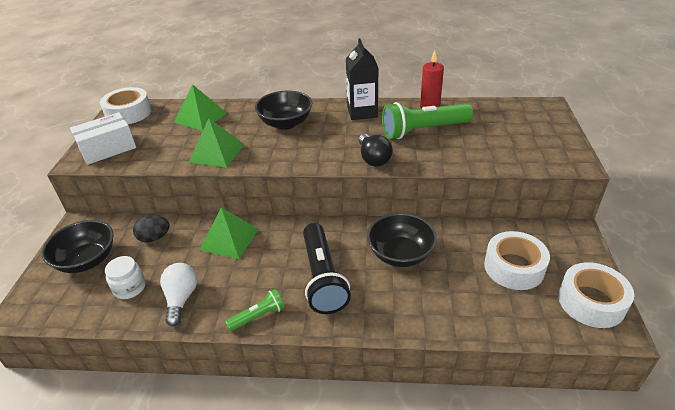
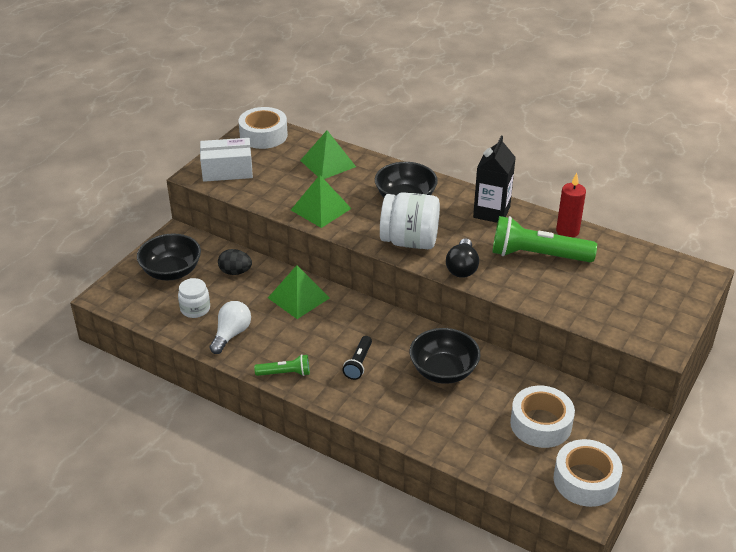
camera: 25 degrees right, 0 degrees up
black flashlight [303,223,351,314] -> black flashlight [342,336,372,380], size x0.51
none -> white jar [380,192,440,249]

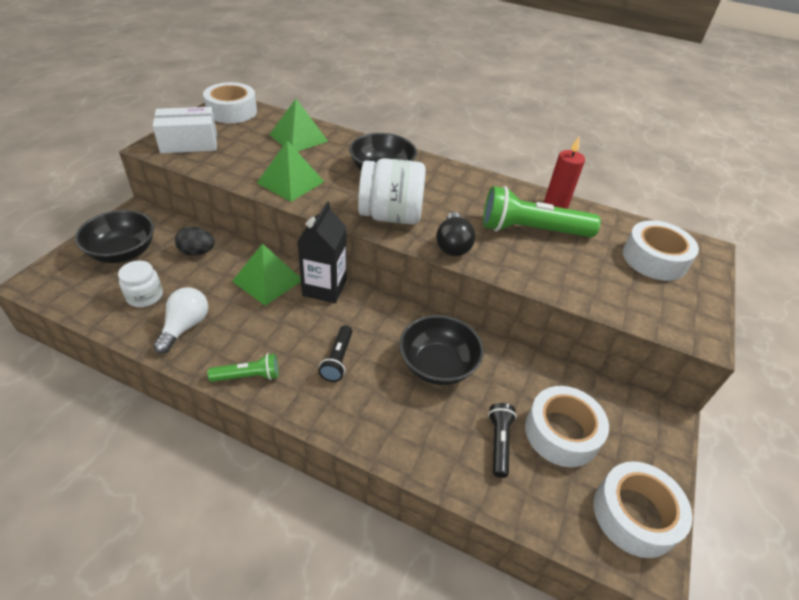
camera: 10 degrees left, 5 degrees up
black carton [473,136,516,223] -> black carton moved to [298,201,347,303]
none -> black flashlight [488,403,517,478]
none -> white tape [623,220,699,281]

